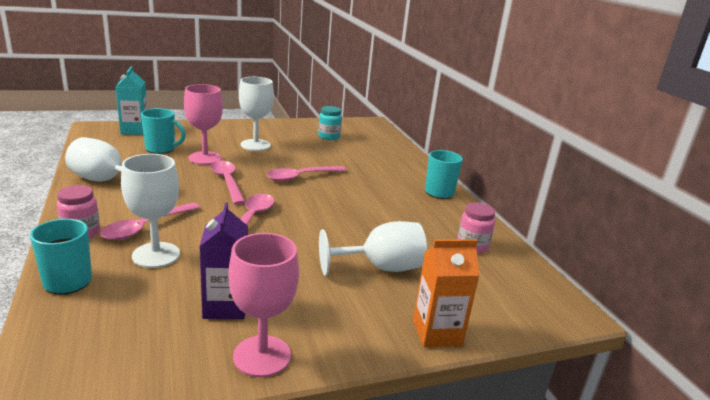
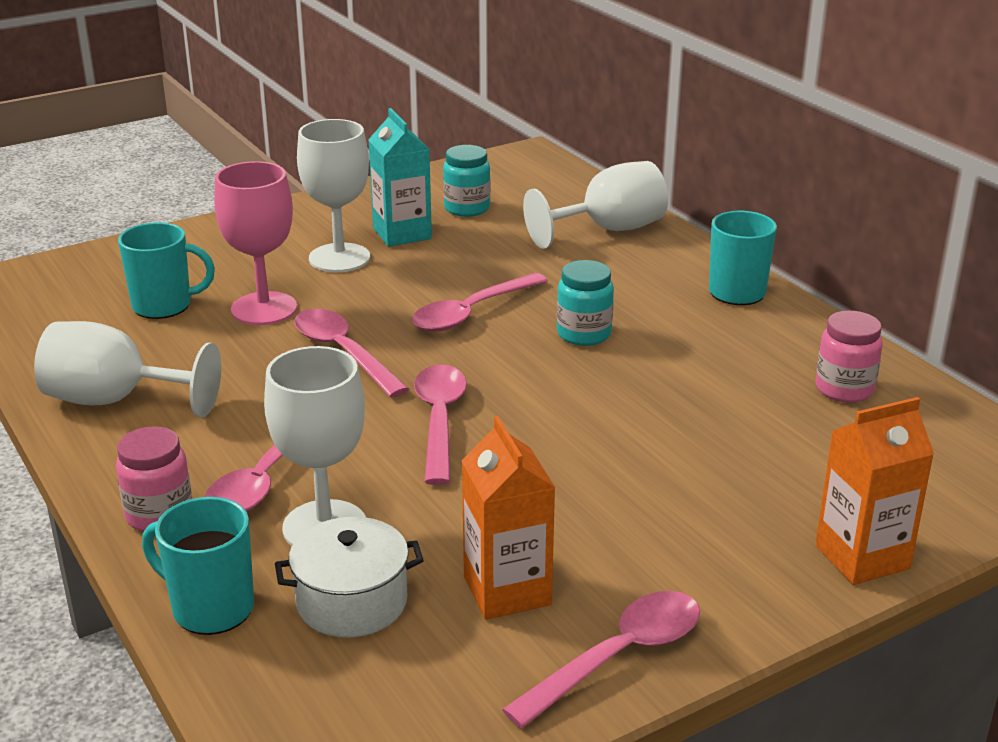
camera: 10 degrees left, 5 degrees up
turquoise carton [116,66,147,135] -> turquoise carton moved to [368,108,432,247]
purple carton [199,202,248,319] -> orange carton [461,416,555,620]
pink goblet [228,233,299,377] -> pink spoon [502,591,700,728]
white goblet [319,221,427,276] -> white goblet moved to [523,161,668,249]
none -> white pot [275,517,424,638]
none -> turquoise jar [557,260,614,346]

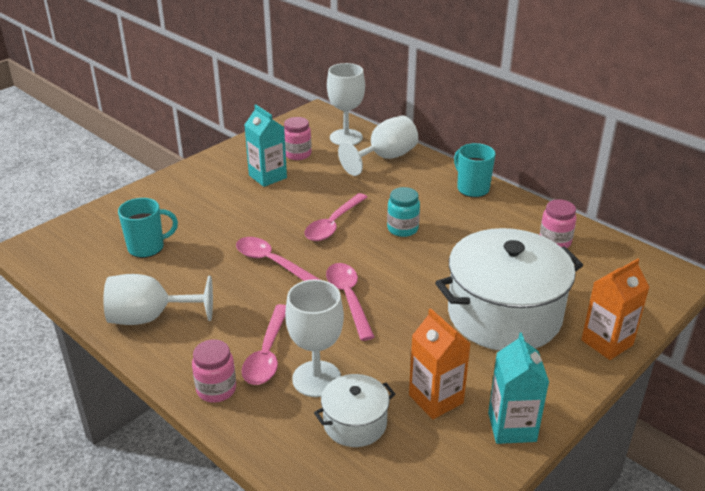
camera: 15 degrees left, 5 degrees up
turquoise mug [142,497,254,635] -> none
pink goblet [214,161,297,325] -> none
white goblet [297,119,370,272] -> white goblet moved to [327,63,365,145]
turquoise jar [443,145,490,217] -> pink jar [284,117,312,160]
pink spoon [502,591,700,728] -> turquoise carton [488,333,549,444]
none -> white pot [435,228,583,351]

